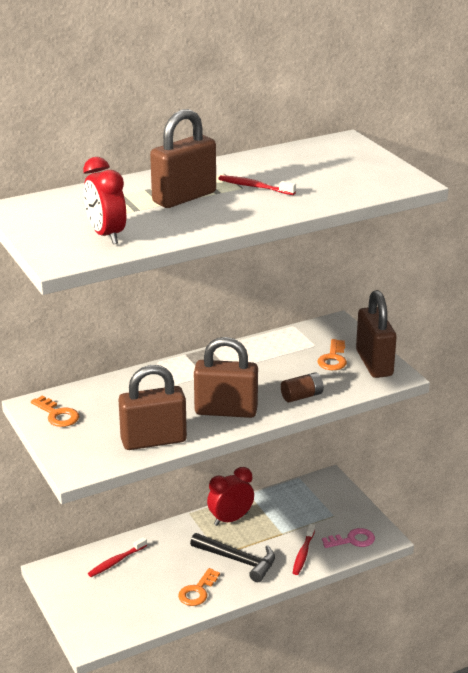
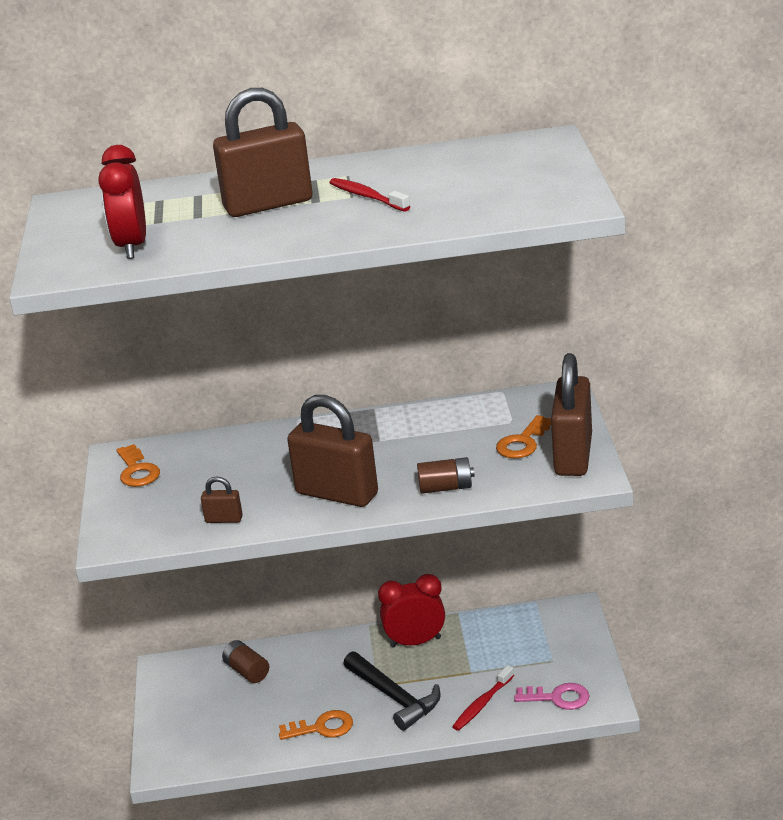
camera: 25 degrees right, 0 degrees up
red toothbrush [88,537,147,577] -> brown battery [222,640,269,683]
brown padlock [118,365,187,450] -> brown padlock [201,476,243,523], size x0.44
orange key [178,568,220,606] -> orange key turned 150 degrees counterclockwise [279,710,353,740]

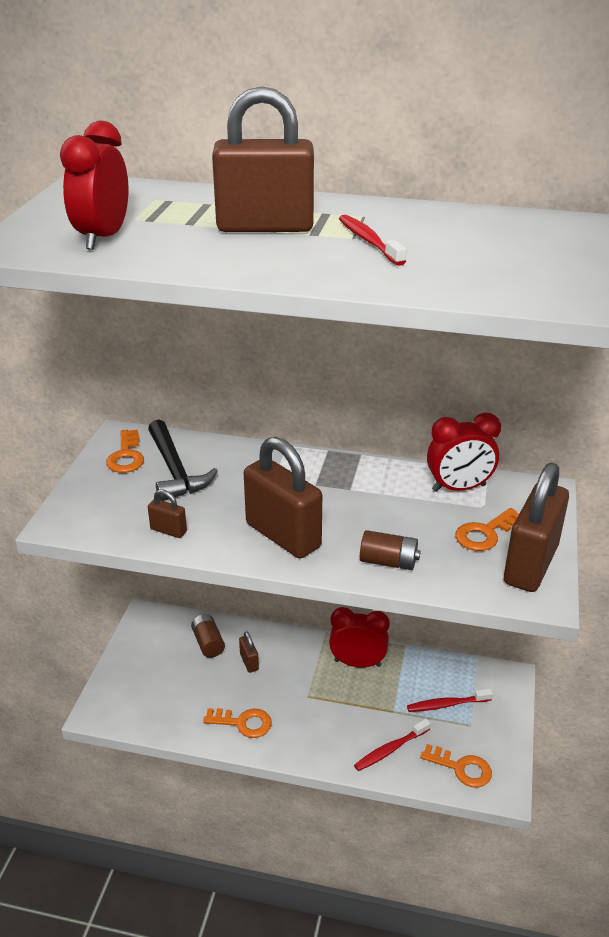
camera: 15 degrees right, 5 degrees up
black hammer [343,651,441,731] -> black hammer moved to [148,420,218,501]
pink key [514,683,590,710] -> orange key [420,744,492,788]
none -> brown padlock [239,631,259,673]
none -> red toothbrush [407,689,493,712]
none -> red clock [427,413,501,492]

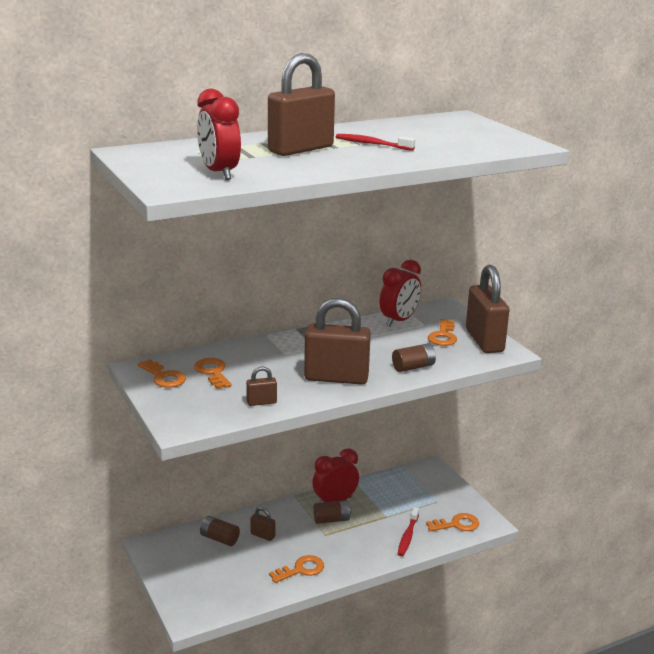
camera: 40 degrees left, 10 degrees down
black hammer [148,420,218,501] -> orange key [194,358,232,389]
red toothbrush [407,689,493,712] -> none
none -> brown battery [313,500,351,524]

